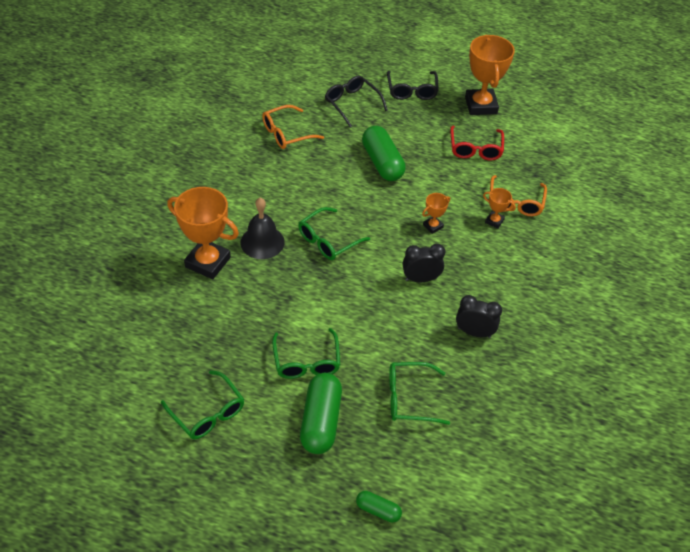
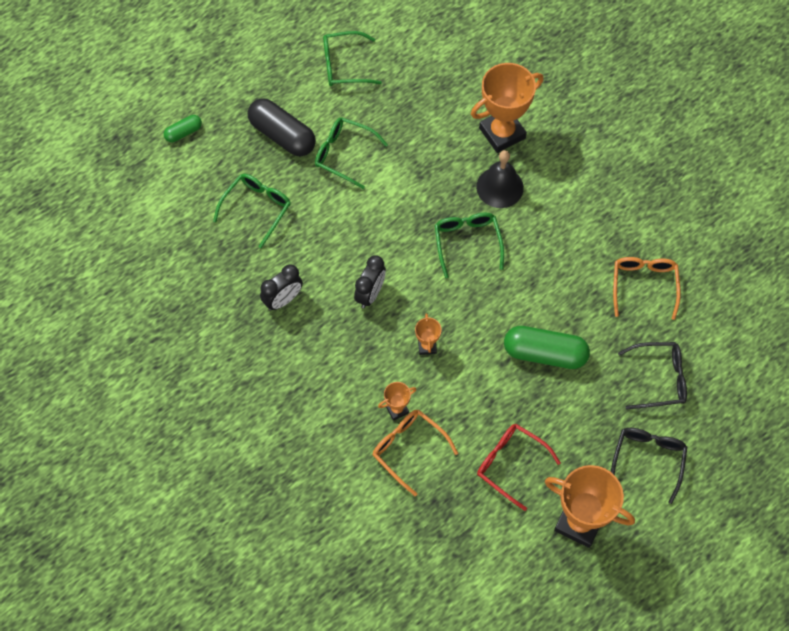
camera: 125 degrees right, 15 degrees up
green capsule [300,373,342,454] -> black capsule [248,98,316,157]
black glasses [387,71,439,100] -> black glasses turned 75 degrees clockwise [611,428,687,504]

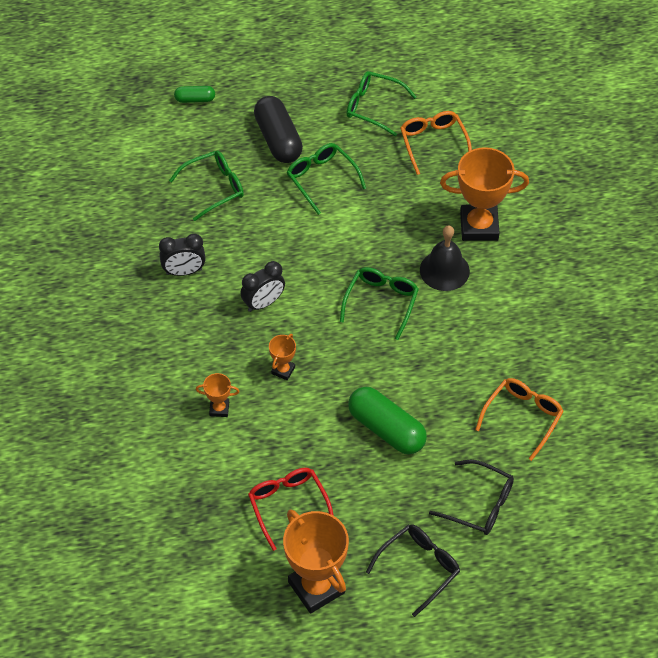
camera: 30 degrees right, 10 degrees down
orange glasses [373,410,458,496] -> orange glasses moved to [400,111,472,175]

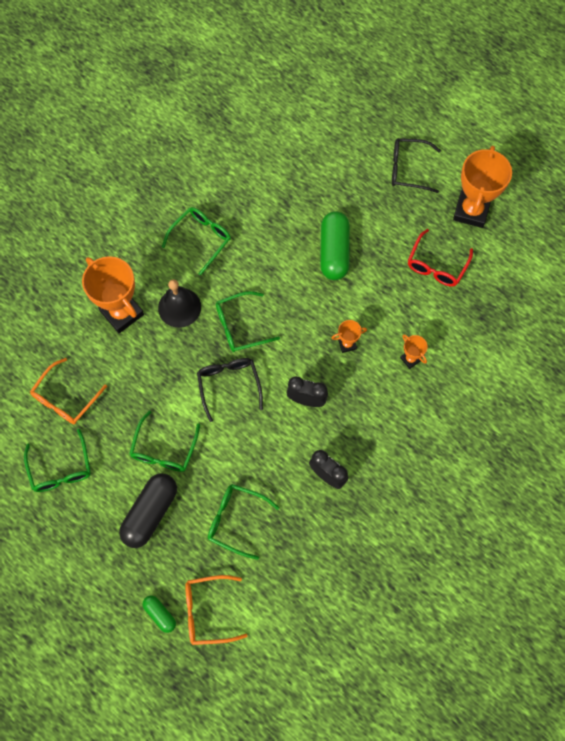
camera: 130 degrees left, 15 degrees up
black glasses [429,460,514,535] -> black glasses moved to [197,358,263,422]
orange glasses [475,378,564,461] -> orange glasses moved to [185,575,247,645]
none -> green glasses [162,207,231,276]

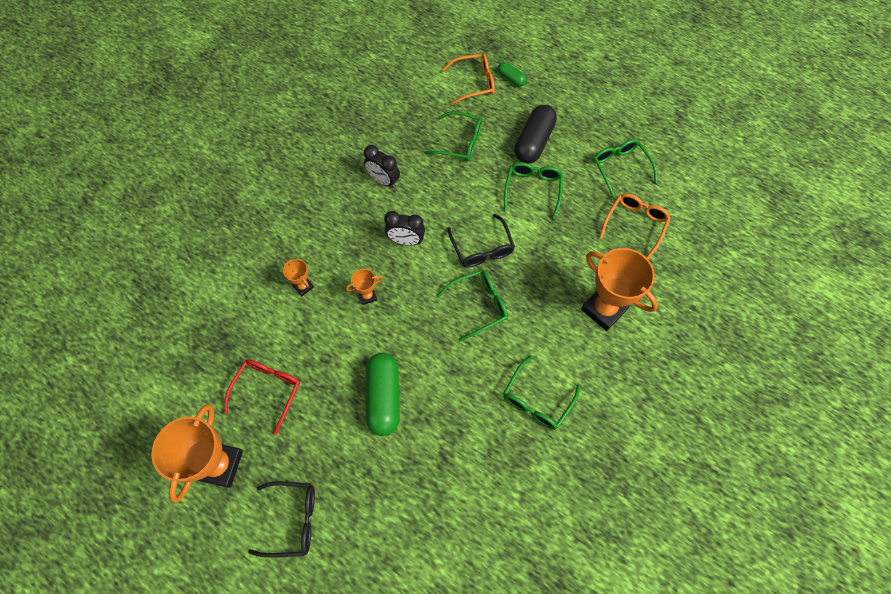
camera: 175 degrees right, 5 degrees down
black bell [158,279,201,328] -> none

